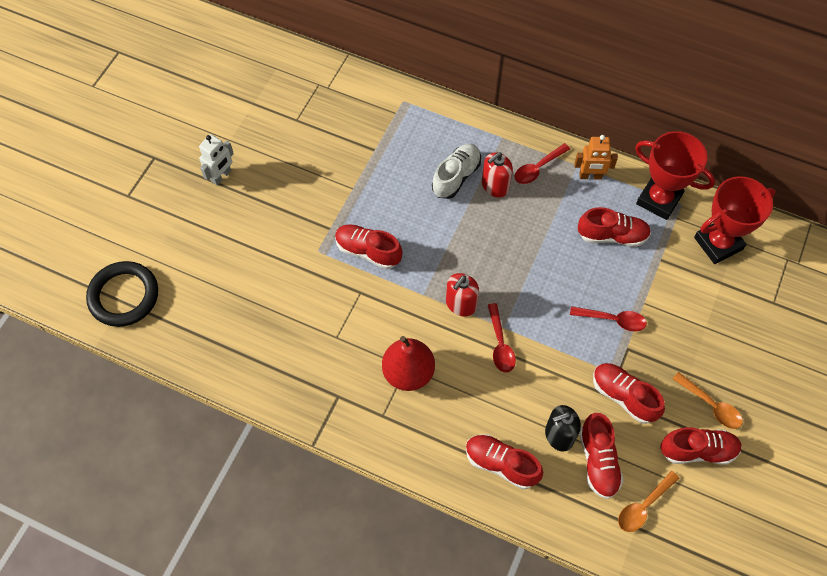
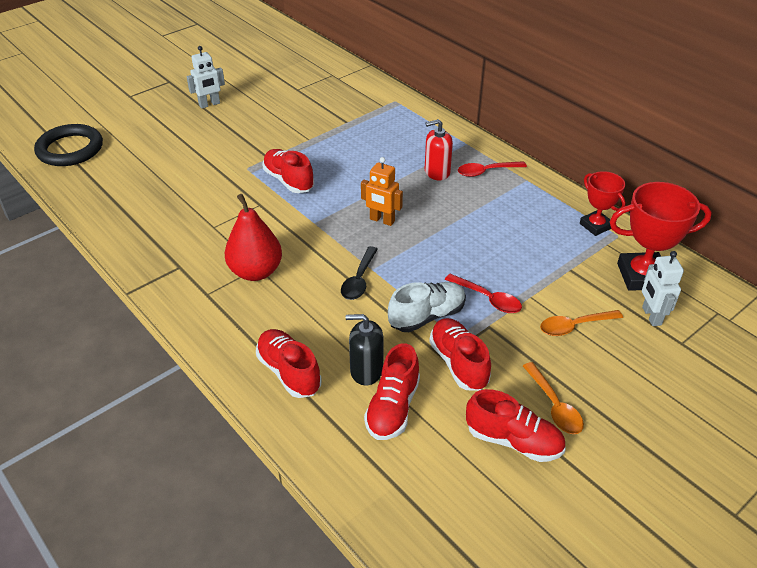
camera: 25 degrees right, 20 degrees down
white shoe [432,144,481,199] -> white shoe moved to [388,282,466,332]
red soap dispenser [446,273,479,316] -> none
red spoon [488,303,516,373] -> black spoon [341,246,378,300]
orange robot [574,135,618,180] -> orange robot moved to [361,157,403,226]
red shoe [578,207,651,247] -> none
orange spoon [618,471,680,532] -> orange spoon moved to [540,310,623,336]
red trophy [635,131,715,220] -> red trophy [580,171,626,236], size x0.62
none -> white robot [642,251,684,326]

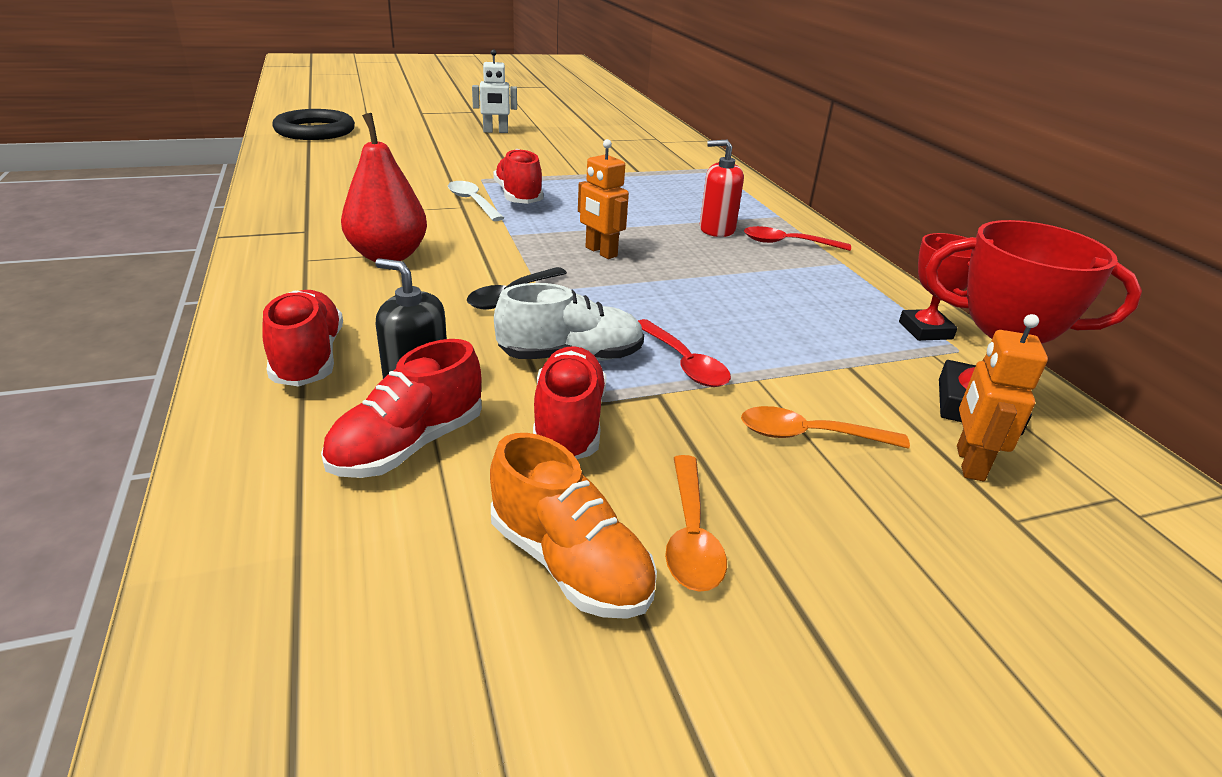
camera: 20 degrees right, 10 degrees down
red shoe [466,389,566,462] -> orange shoe [490,433,657,619]
white robot [642,251,684,326] -> orange robot [957,314,1048,481]
none -> white spoon [448,181,504,221]

